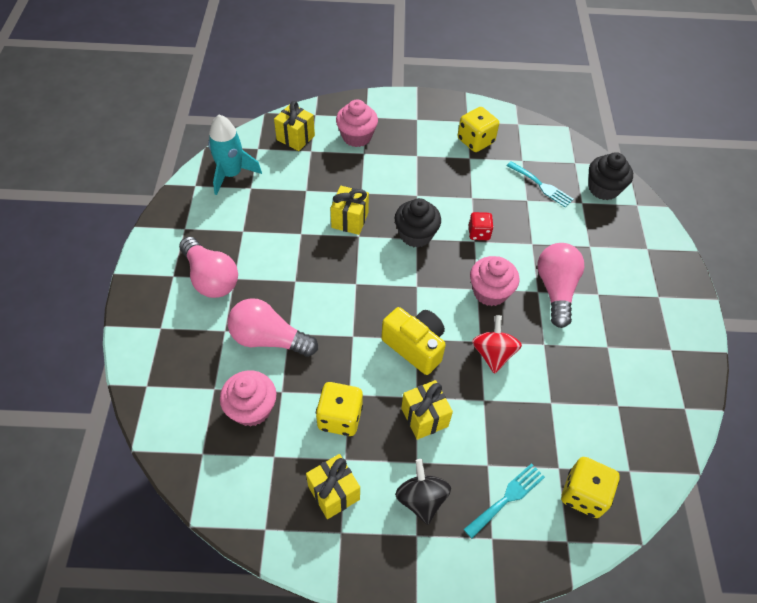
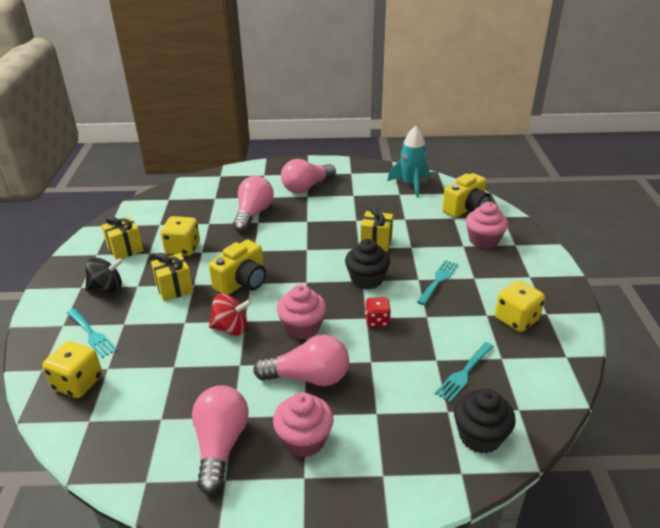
camera: 90 degrees right, 20 degrees down
pink cupcake [220,371,276,427] -> pink cupcake moved to [273,392,334,457]
yellow gift [274,101,315,151] -> yellow camera [442,173,491,218]
none -> pink light bulb [192,385,248,495]
none -> turquoise fork [417,260,458,305]

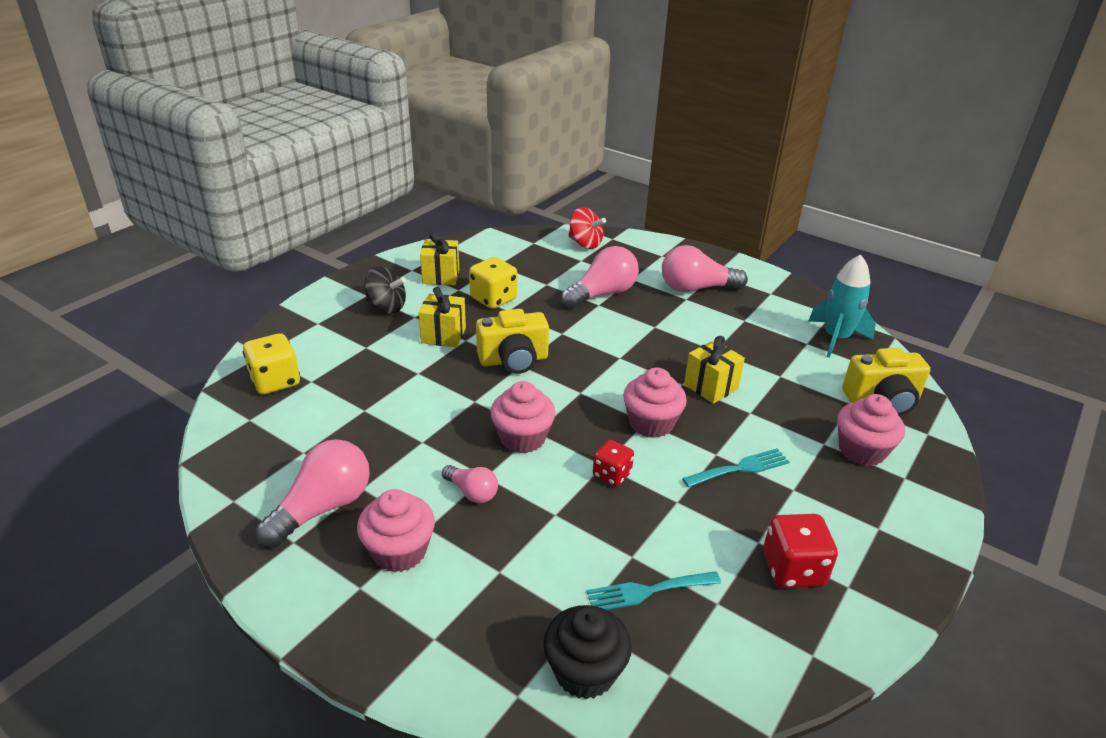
camera: 35 degrees right, 0 degrees up
turquoise fork [67,308,117,358] -> none
red spinning top [209,294,252,336] -> red spinning top moved to [568,207,606,249]
pink light bulb [253,335,349,386] -> pink light bulb [442,465,498,503], size x0.55
black cupcake [345,239,390,289] -> pink cupcake [623,367,687,438]
yellow dice [495,280,545,332] -> red dice [763,514,838,588]

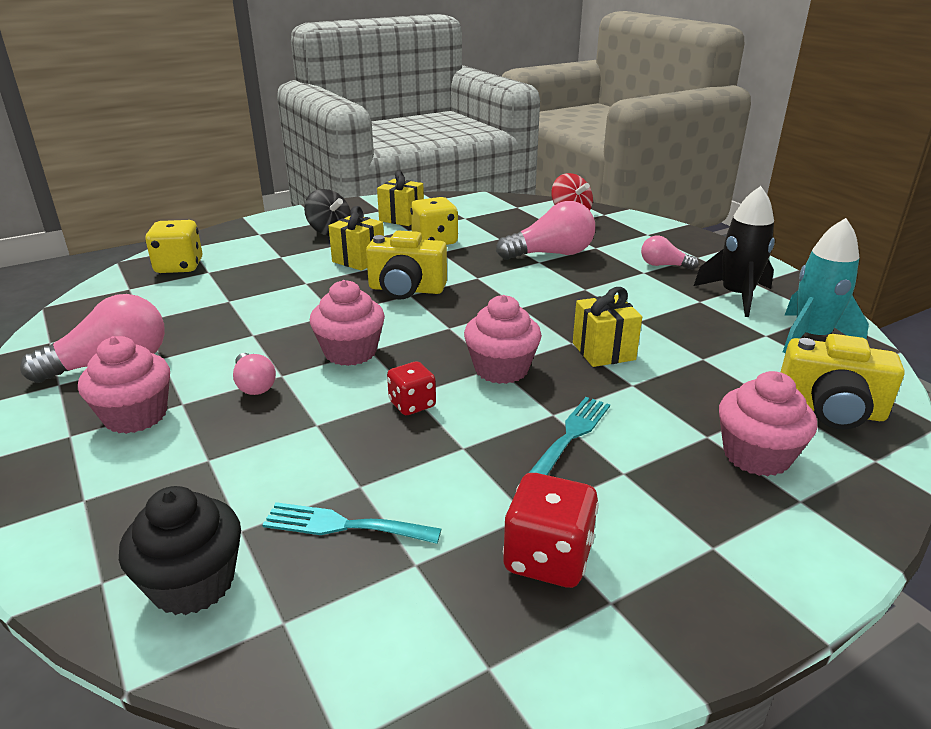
camera: 25 degrees right, 5 degrees down
pink light bulb [662,245,748,292] -> pink light bulb [641,236,699,270], size x0.55
turquoise fork [682,448,790,487] -> turquoise fork turned 60 degrees counterclockwise [529,397,610,475]
none -> black rocket [694,186,775,317]

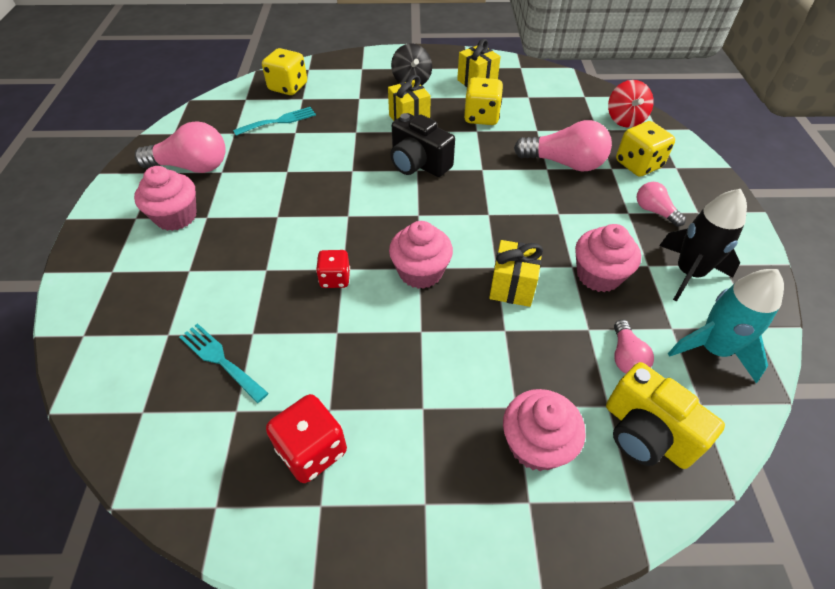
camera: 30 degrees right, 20 degrees up
black cupcake [119,486,241,615] -> none
pink light bulb [233,353,276,395] -> pink light bulb moved to [614,320,654,374]
pink cupcake [310,280,385,366] -> pink cupcake moved to [575,224,641,292]
yellow camera [366,230,447,299] -> black camera [390,113,455,177]
turquoise fork [529,397,610,475] -> turquoise fork moved to [233,107,316,136]
none -> yellow dice [616,121,675,177]

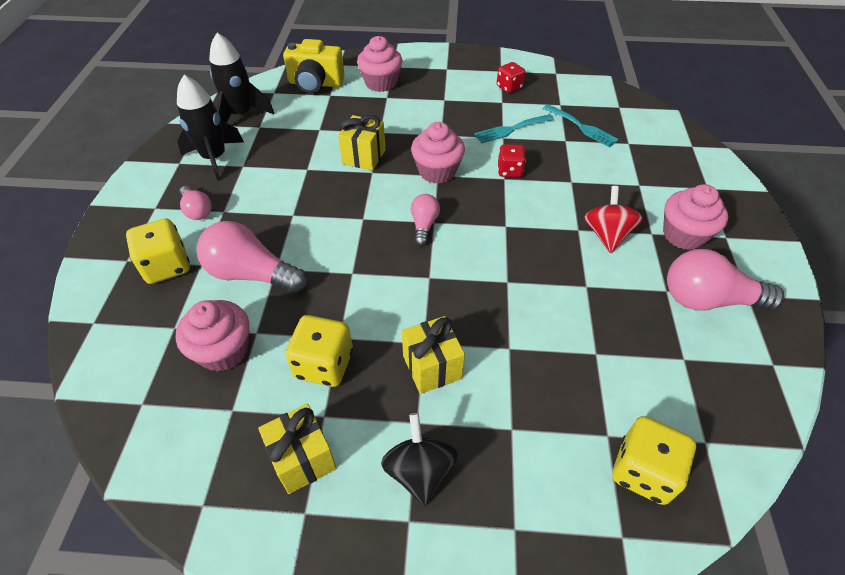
camera: 175 degrees left, 0 degrees up
turquoise fork [233,107,316,136] -> turquoise fork moved to [474,114,554,143]
red dice [266,394,347,483] -> red dice [497,62,526,93], size x0.65
black camera [390,113,455,177] -> none
pink cupcake [575,224,641,292] -> pink cupcake moved to [176,300,249,372]
yellow camera [606,362,725,469] -> yellow camera turned 135 degrees clockwise [283,39,345,93]
red spinning top [608,80,654,128] -> red spinning top moved to [584,186,643,253]
pink light bulb [614,320,654,374] -> pink light bulb moved to [411,194,440,246]
turquoise rocket [668,269,784,383] -> black rocket [209,33,274,123]

